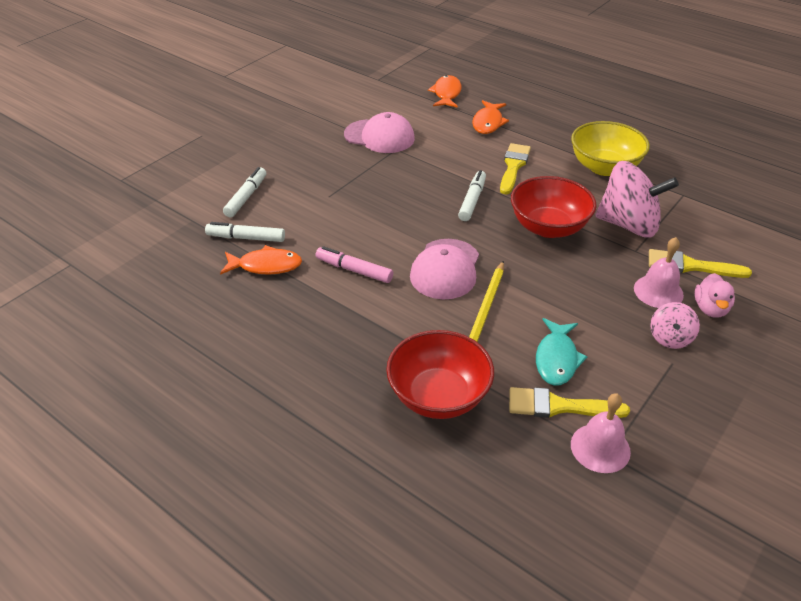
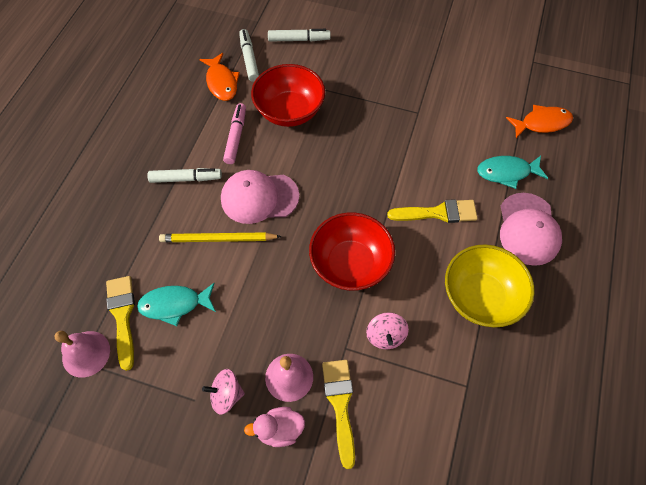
camera: 70 degrees right, 20 degrees up
pink cap [344,112,415,153] -> pink cap moved to [500,193,562,266]
red bowl [386,330,494,419] -> red bowl moved to [251,64,325,127]
white marker [458,170,486,221] -> white marker moved to [147,168,222,183]
orange fish [472,100,509,134] -> turquoise fish [477,156,548,189]
pink spinning top [595,161,679,238] -> pink spinning top [366,312,409,349], size x0.49

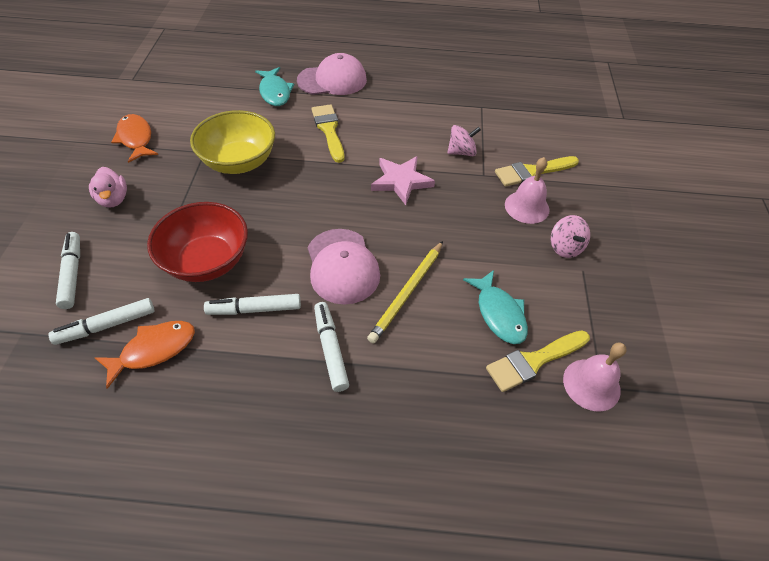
camera: 105 degrees left, 10 degrees down
yellow pencil [159,232,282,242] -> yellow pencil turned 45 degrees clockwise [367,241,443,343]
pink marker [223,103,246,164] -> white marker [204,294,301,315]
pink duck [244,407,305,447] -> pink duck moved to [89,167,127,208]
red bowl [309,212,395,291] -> pink star [371,156,435,205]
yellow bowl [445,244,535,327] -> yellow bowl moved to [190,110,275,174]
orange fish [506,105,573,138] -> orange fish moved to [111,114,158,163]

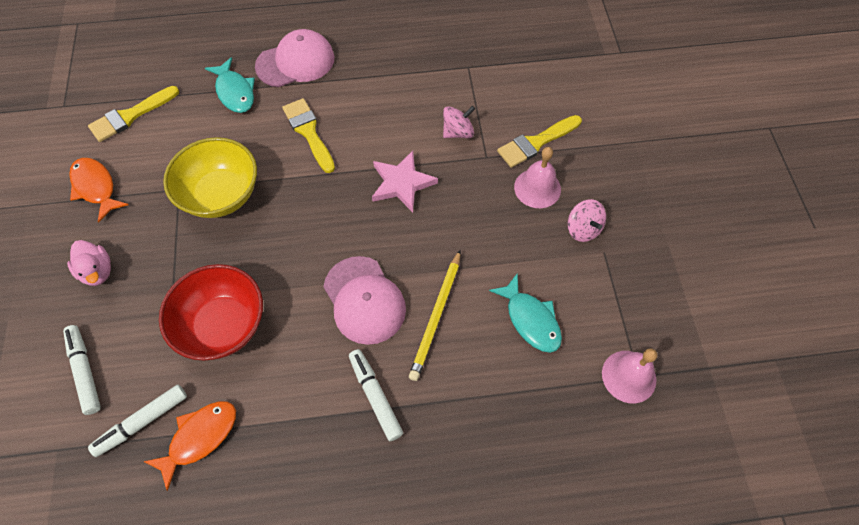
camera: 10 degrees left, 10 degrees up
white marker [204,294,301,315] -> none
yellow brush [486,330,590,392] -> yellow brush moved to [88,86,179,142]

